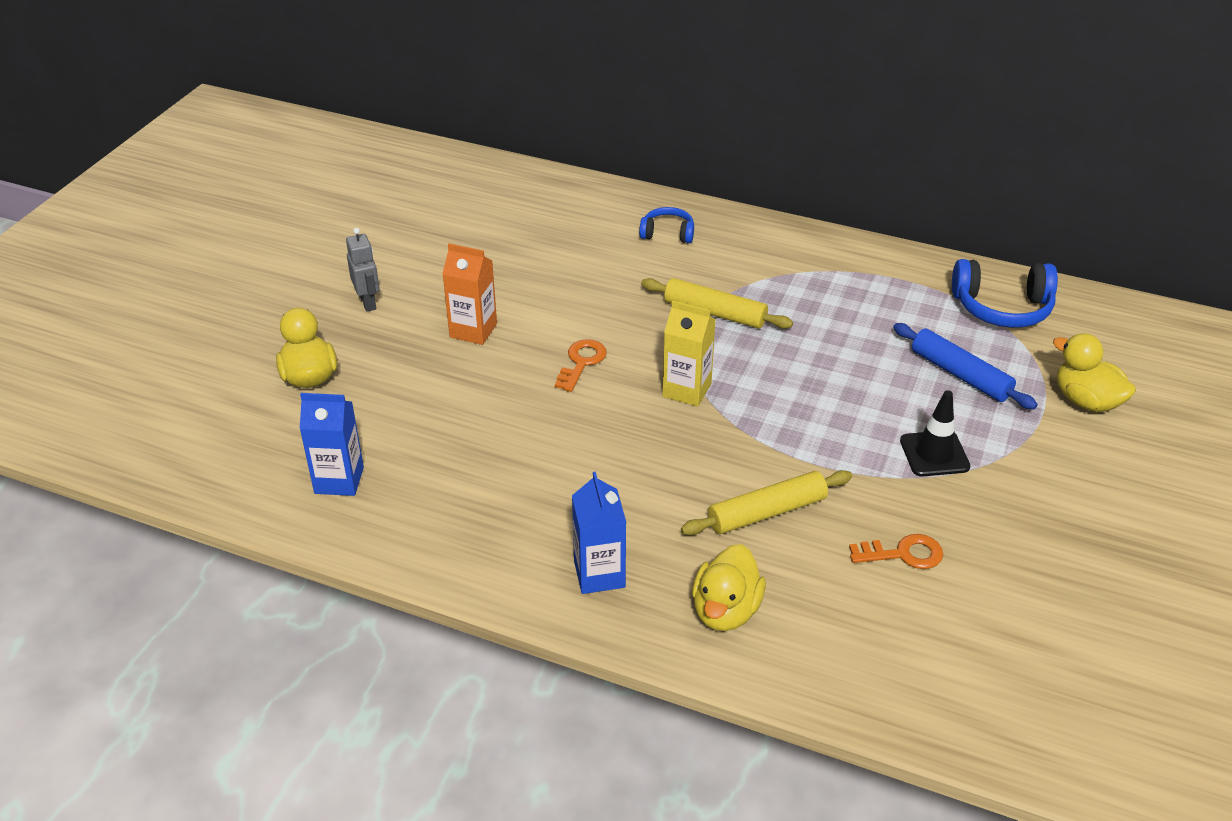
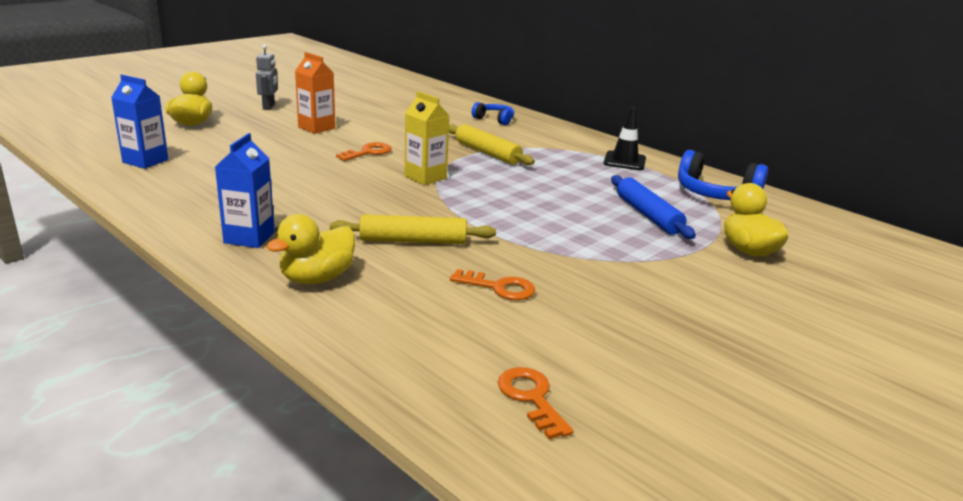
camera: 20 degrees right, 15 degrees down
black traffic cone [900,390,970,476] -> black traffic cone moved to [603,107,646,170]
none -> orange key [498,367,573,439]

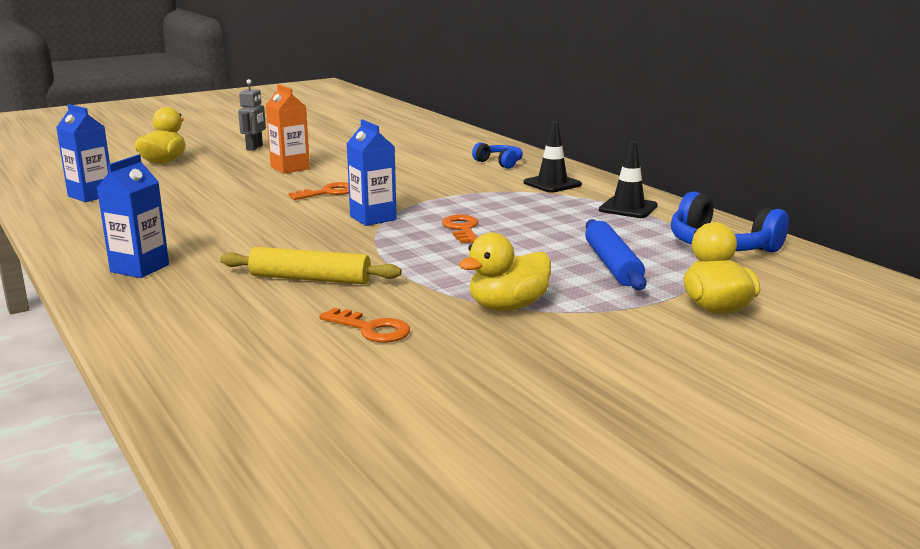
camera: 15 degrees right, 5 degrees down
yellow duck [266,214,355,284] -> yellow duck moved to [458,232,551,311]
yellow carton [405,91,450,185] -> blue carton [347,119,397,226]
yellow rolling pin [449,124,535,165] -> none
orange key [498,367,573,439] -> orange key moved to [442,215,479,243]
none -> black traffic cone [524,122,582,193]

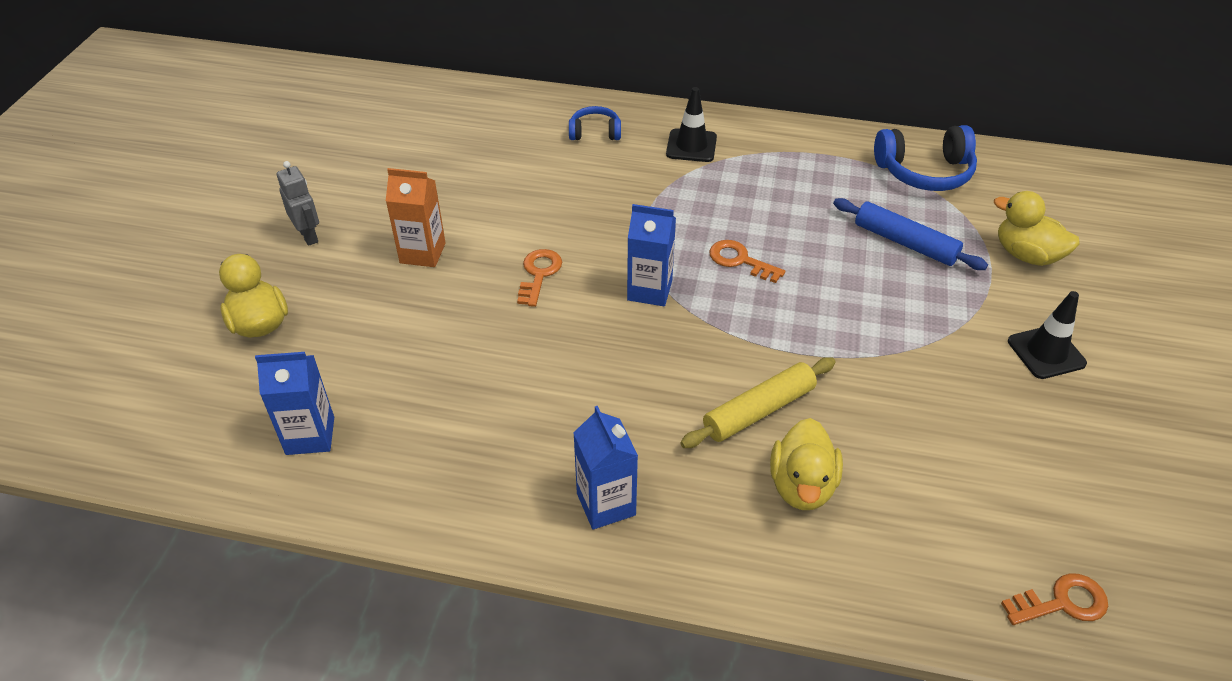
camera: 45 degrees left, 25 degrees up
orange key [319,308,410,343] -> orange key moved to [1001,573,1108,625]
yellow duck [458,232,551,311] -> yellow duck moved to [770,418,843,510]
black traffic cone [599,141,658,218] -> black traffic cone moved to [1008,291,1087,379]

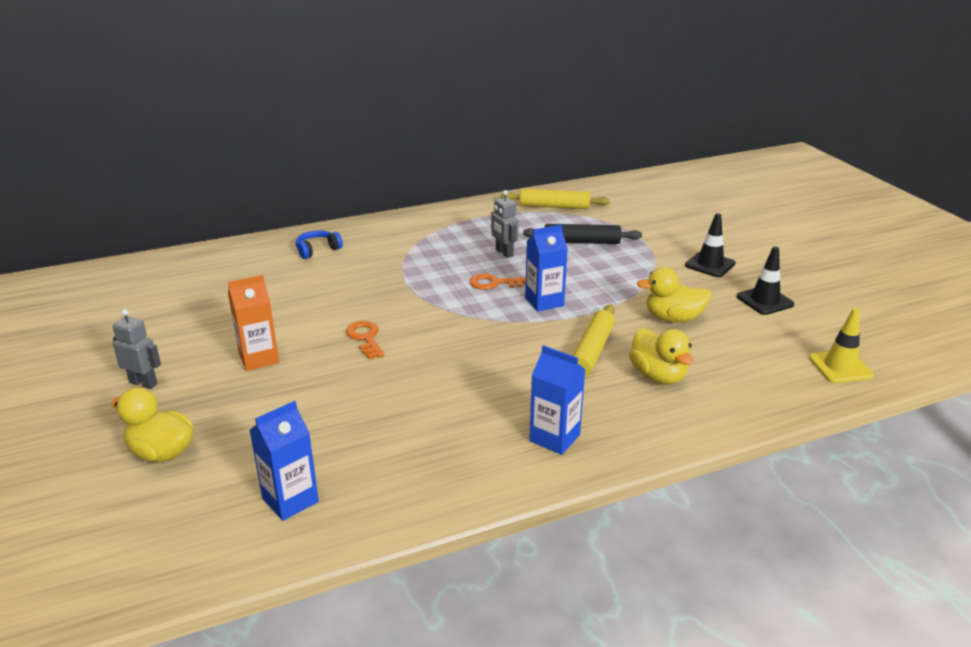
camera: 35 degrees left, 15 degrees down
blue carton [627,204,676,306] -> blue carton moved to [525,225,568,312]
black traffic cone [666,87,717,162] -> black traffic cone moved to [737,246,794,315]
blue rolling pin [833,198,988,270] -> black rolling pin [523,224,642,244]
blue headphones [874,125,977,191] -> yellow rolling pin [501,188,610,209]
yellow duck [994,191,1080,266] -> yellow duck moved to [637,267,711,323]
orange key [1001,573,1108,625] -> yellow traffic cone [809,308,874,383]
none -> grey robot [491,190,519,258]

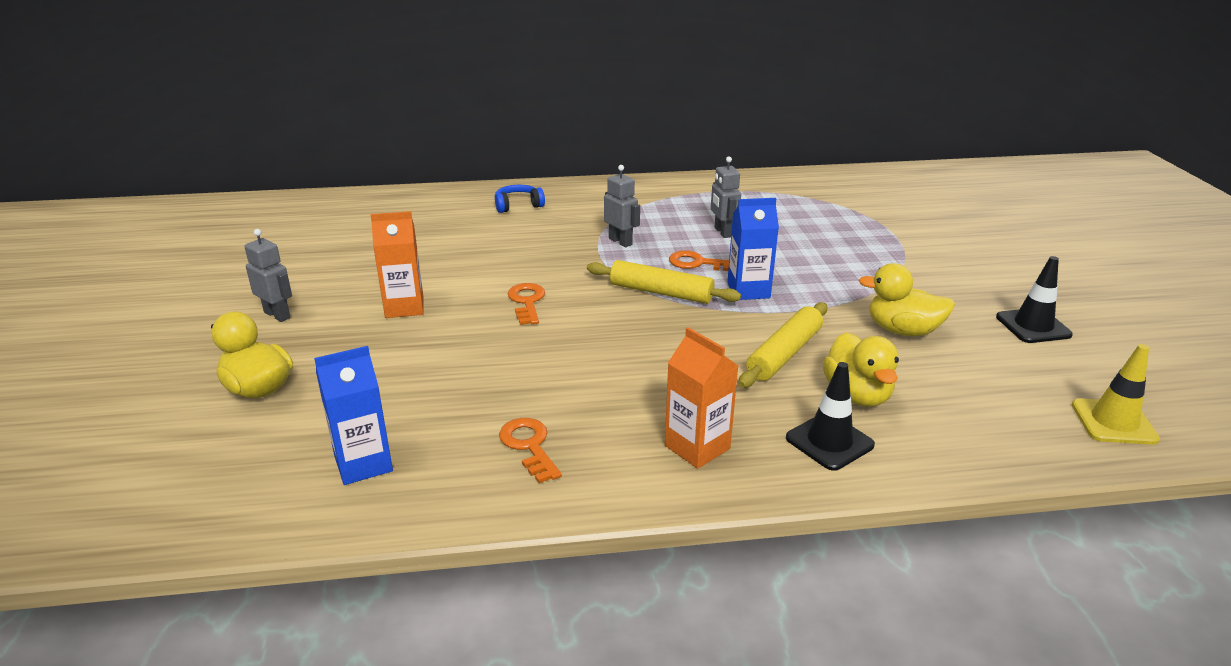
camera: 15 degrees right, 0 degrees up
yellow rolling pin [501,188,610,209] -> yellow rolling pin moved to [587,260,741,304]
black rolling pin [523,224,642,244] -> none
blue carton [529,345,586,455] -> orange carton [665,327,738,469]
black traffic cone [685,213,736,277] -> black traffic cone moved to [786,362,875,471]
none -> orange key [499,418,562,483]
none -> grey robot [604,165,640,247]

